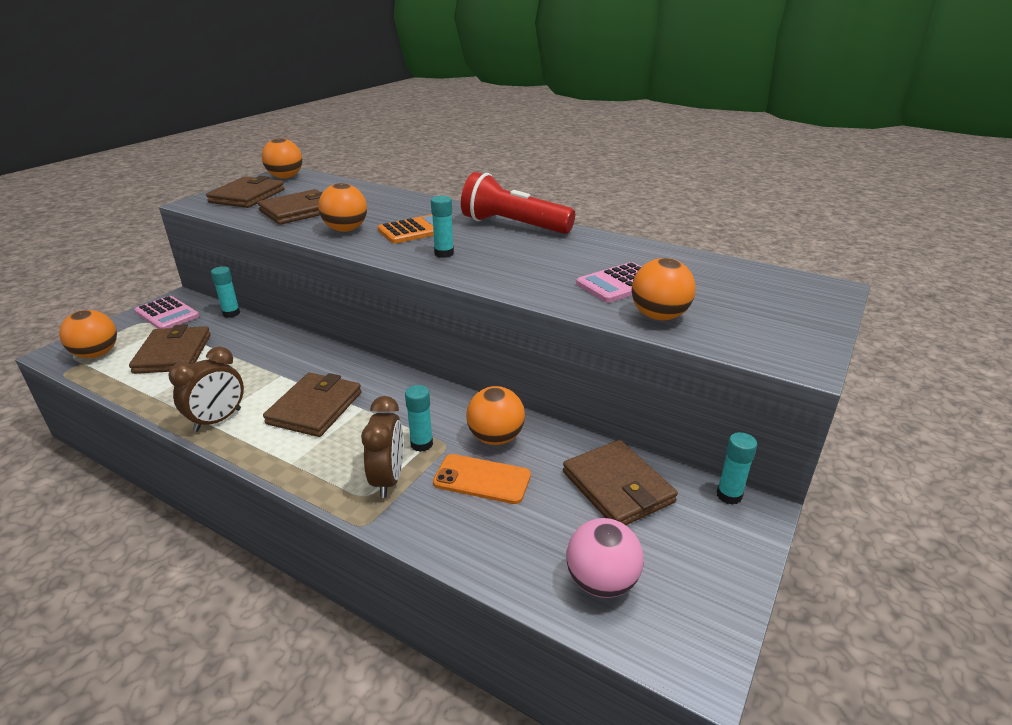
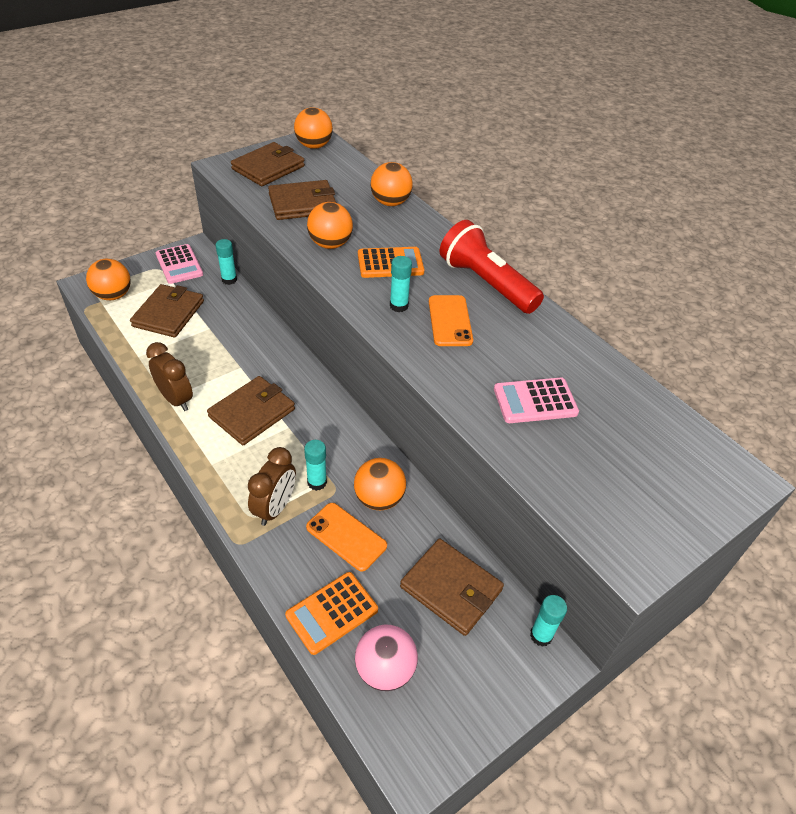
camera: 20 degrees right, 15 degrees up
brown clock [169,347,244,432] -> brown clock turned 105 degrees counterclockwise [146,342,193,411]
brown wallet [563,440,678,525] -> brown wallet turned 45 degrees counterclockwise [400,539,504,636]
orange ball [632,258,696,320] -> orange ball moved to [370,162,413,206]
none -> orange calculator [285,572,378,655]
none -> orange phone [429,295,473,346]

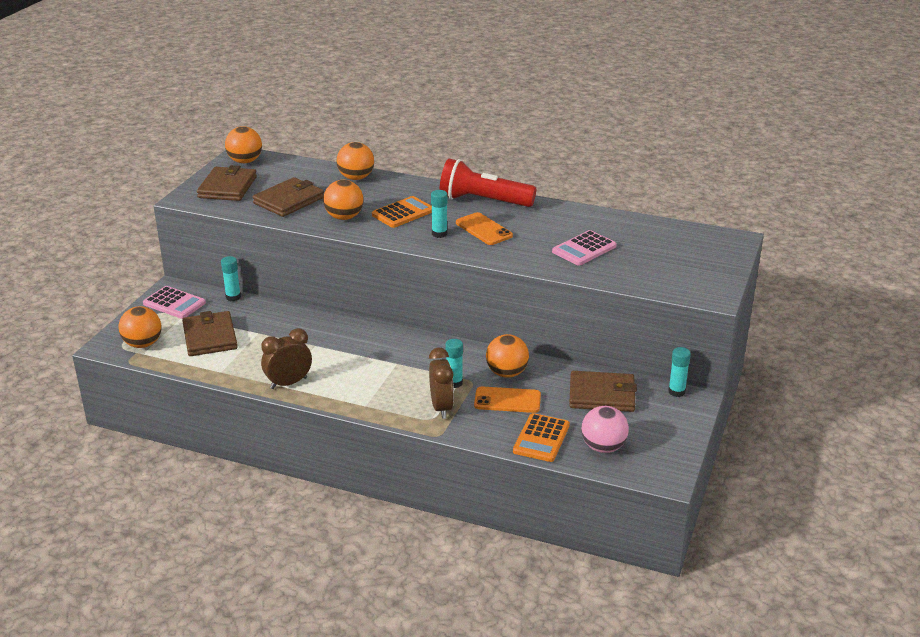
camera: 30 degrees left, 15 degrees down
brown clock [146,342,193,411] -> brown clock turned 45 degrees counterclockwise [261,328,312,389]
brown wallet [207,376,295,445] -> none

